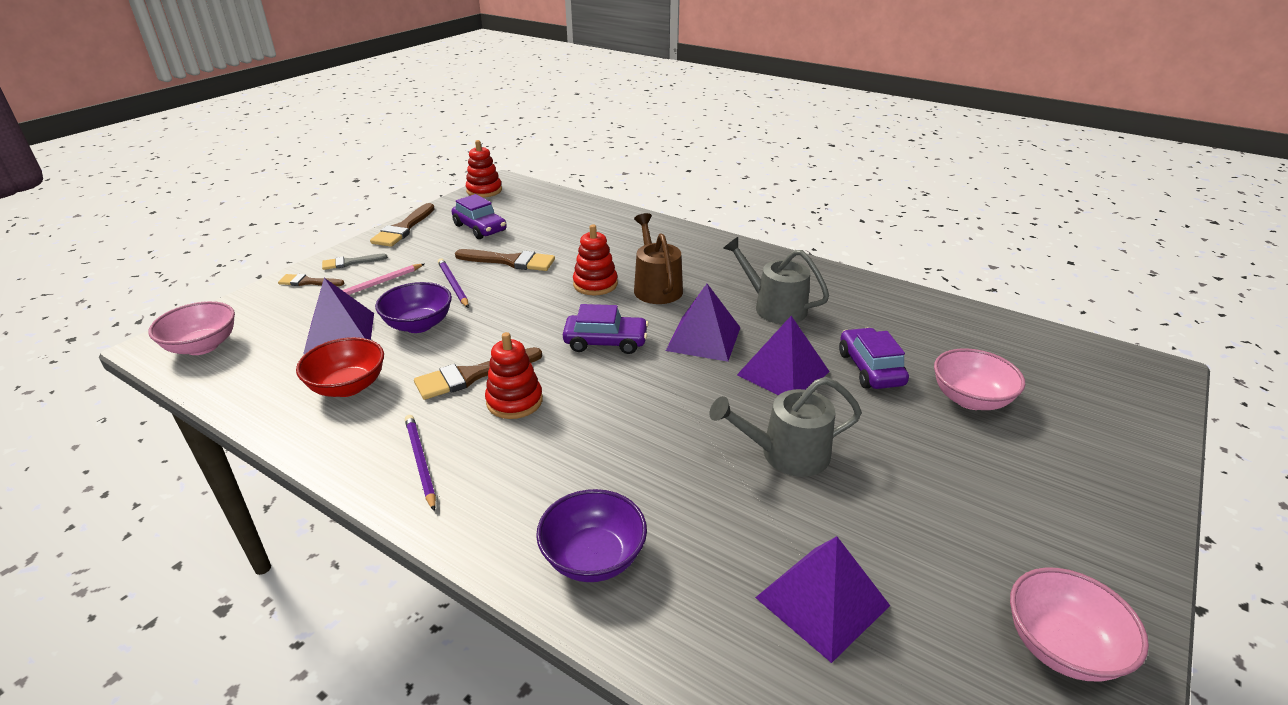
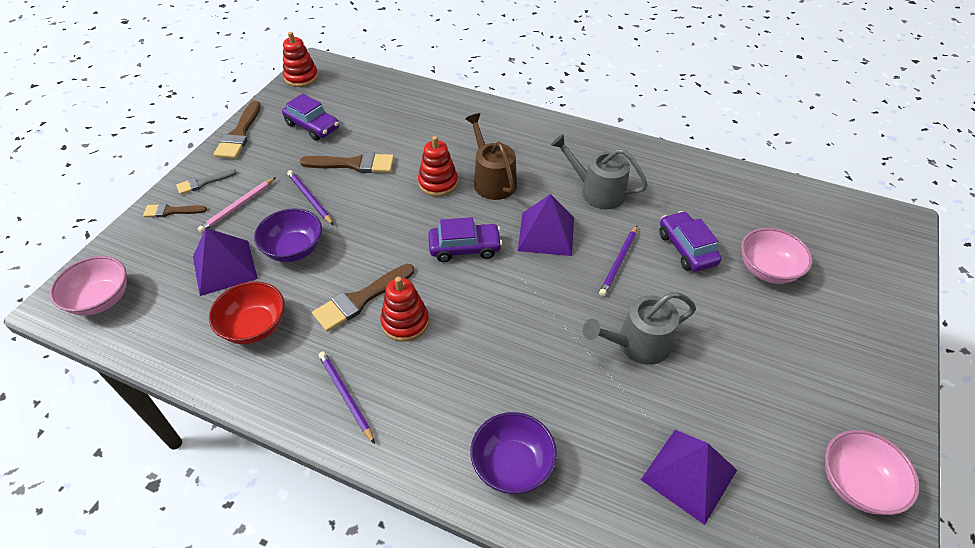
camera: 10 degrees left, 15 degrees up
purple pyramid [737,316,830,395] -> purple pencil [599,226,637,296]

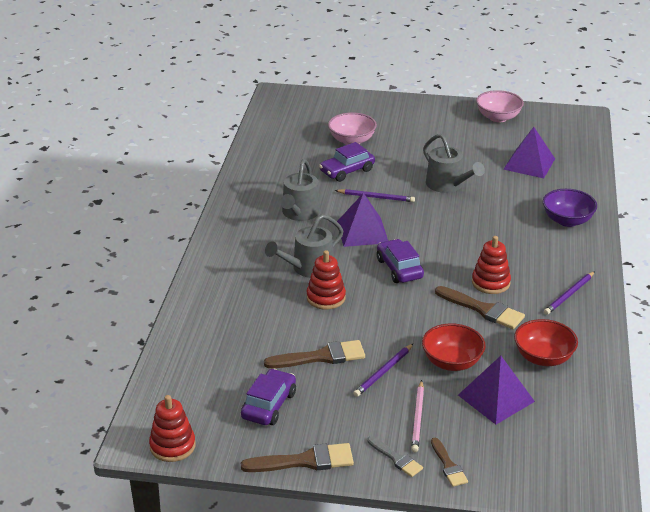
camera: 105 degrees left, 15 degrees down
pink bowl [50,256,127,316] -> none
pink pencil [197,177,276,233] -> pink pencil turned 75 degrees clockwise [411,380,424,453]
purple bowl [254,208,322,262] -> red bowl [422,323,486,371]
brown brush [300,152,394,173] -> brown brush turned 90 degrees clockwise [264,340,365,368]
brown watering can [465,113,517,200] -> grey watering can [265,214,343,278]

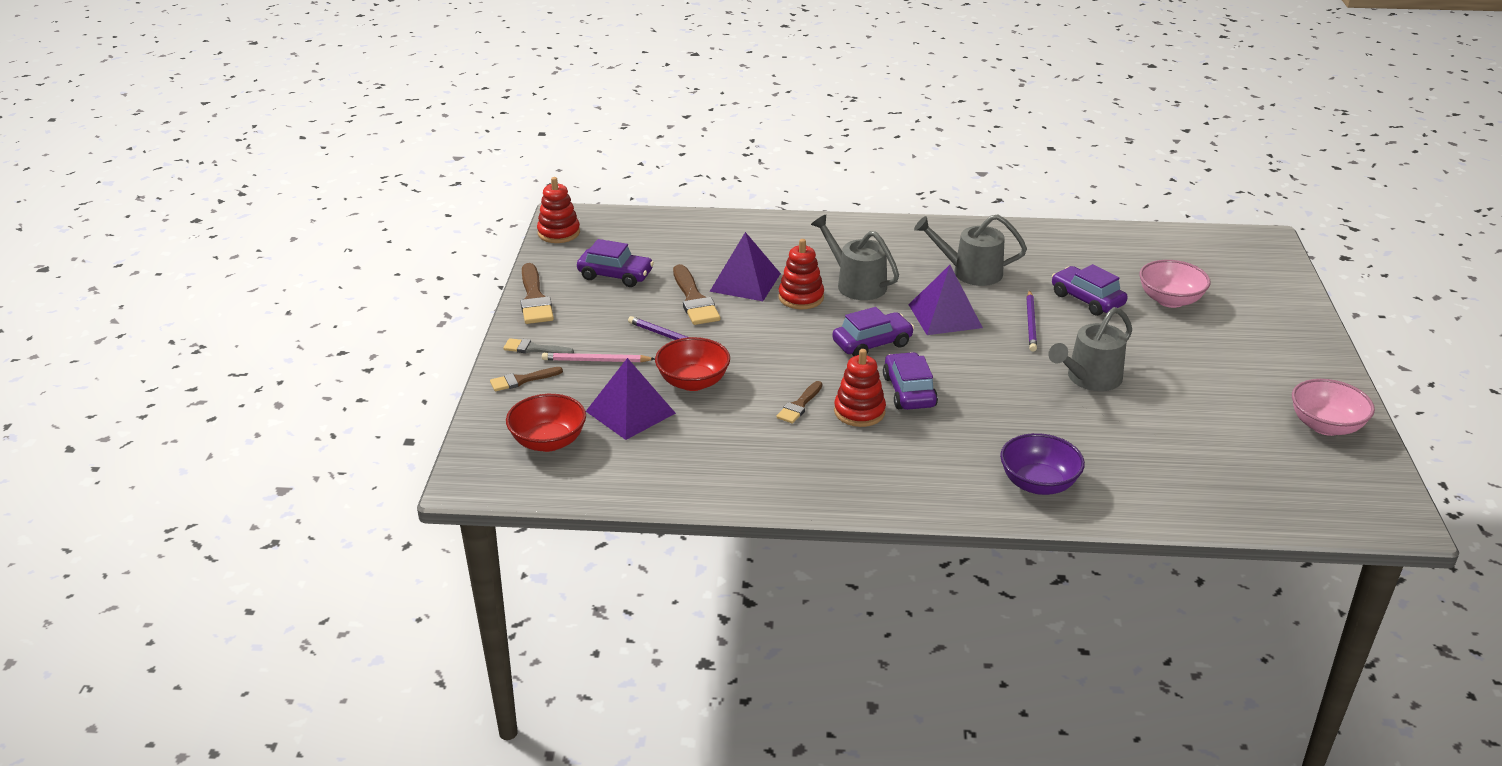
camera: 85 degrees right, 0 degrees up
grey brush [368,437,423,477] -> grey brush turned 60 degrees clockwise [503,338,574,353]
brown brush [435,286,525,329] -> brown brush [776,381,822,423], size x0.61
purple pyramid [503,127,555,178] -> purple pyramid moved to [710,232,781,301]
red bowl [514,319,578,366] -> red bowl moved to [506,394,586,452]
purple pencil [544,271,595,315] -> none
none -> purple car [883,352,938,410]

